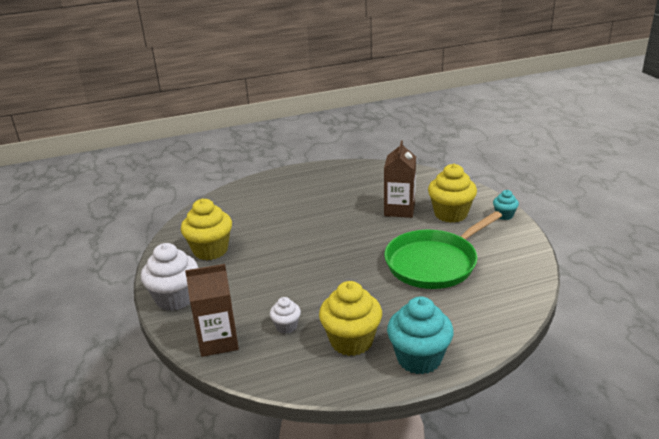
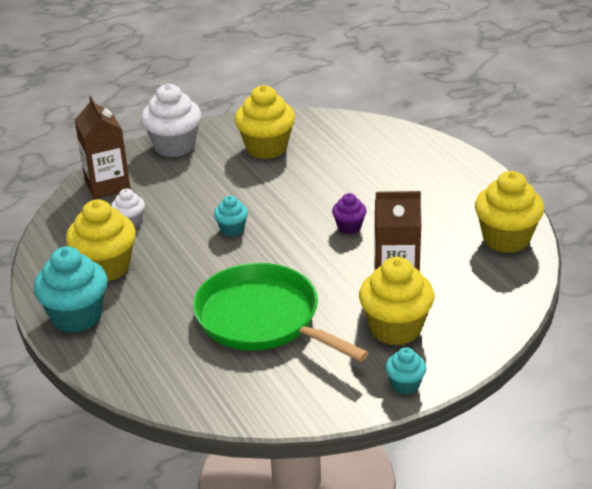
camera: 80 degrees right, 5 degrees up
none -> turquoise cupcake [214,195,248,236]
none -> purple cupcake [332,193,367,234]
none -> yellow cupcake [475,171,544,253]

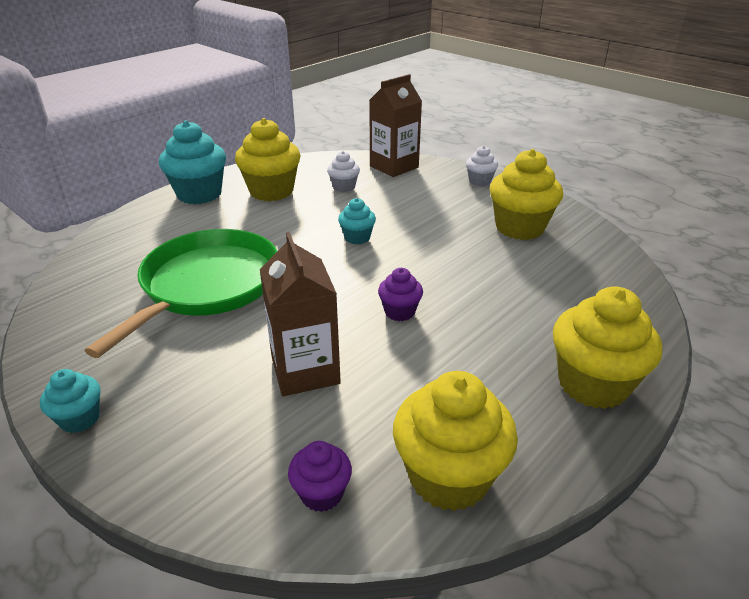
camera: 70 degrees right, 0 degrees up
white cupcake [141,84,201,157] -> white cupcake [466,146,498,186], size x0.52
yellow cupcake [359,257,434,345] -> yellow cupcake moved to [553,286,662,409]
none -> purple cupcake [288,441,352,512]

